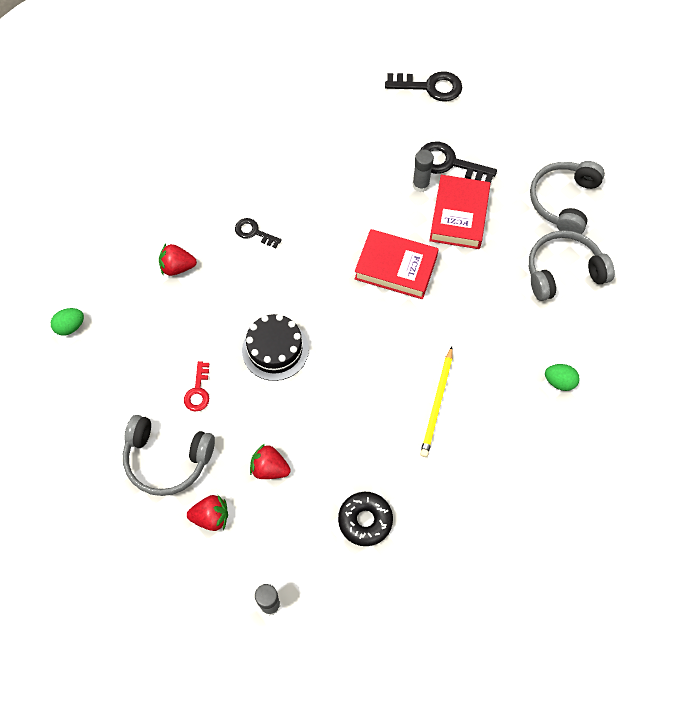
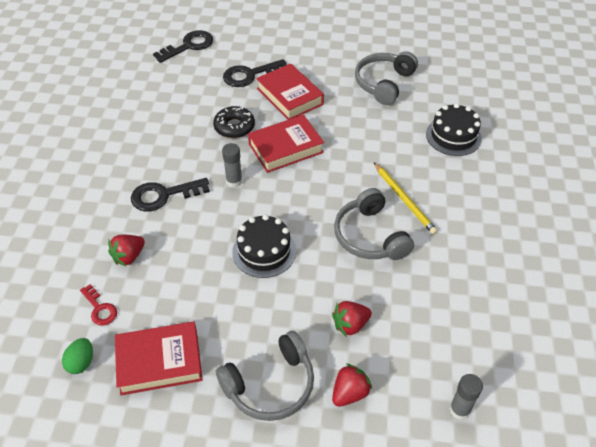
camera: 45 degrees left, 15 degrees down
red key [184,361,209,412] -> red key moved to [80,284,117,325]
black key [235,218,282,248] -> black key [131,178,210,211], size x1.67
black donut [338,492,393,546] -> black donut moved to [213,106,255,138]
grey glue stick [413,150,434,192] -> grey glue stick moved to [222,143,242,188]
grey headphones [530,161,605,234] -> grey headphones moved to [334,188,414,260]
green egg [545,364,580,391] -> black cake [426,103,482,156]
none -> red book [115,322,203,395]

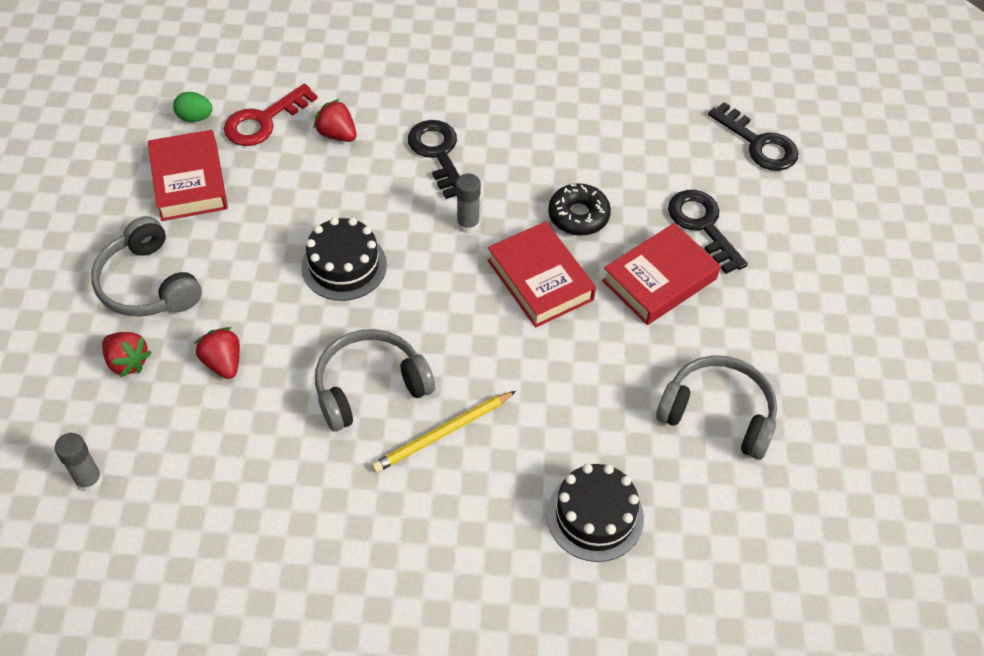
camera: 85 degrees right, 5 degrees up
red key [80,284,117,325] -> red key [224,84,318,146], size x1.67

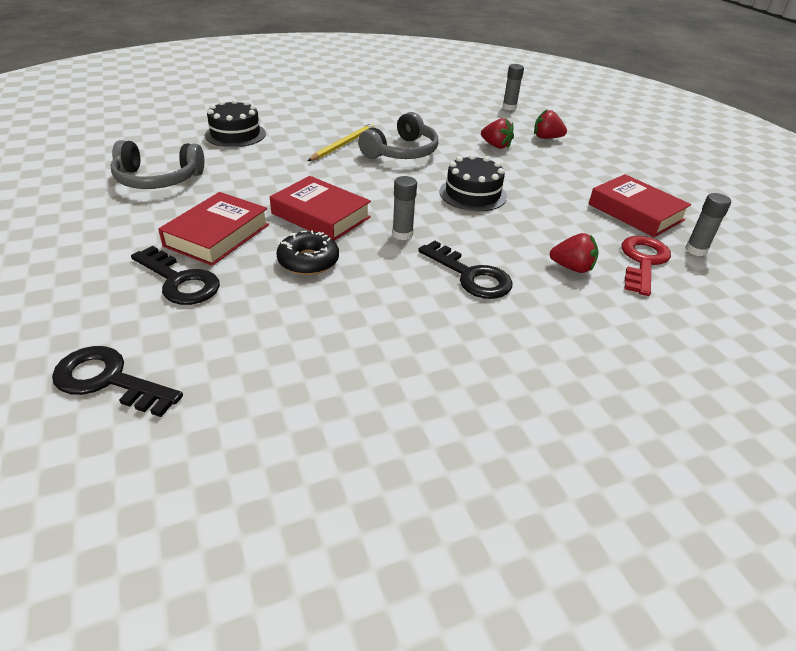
camera: 155 degrees right, 15 degrees down
grey headphones [91,216,202,317] -> none
green egg [173,92,213,122] -> grey glue stick [686,193,731,256]

